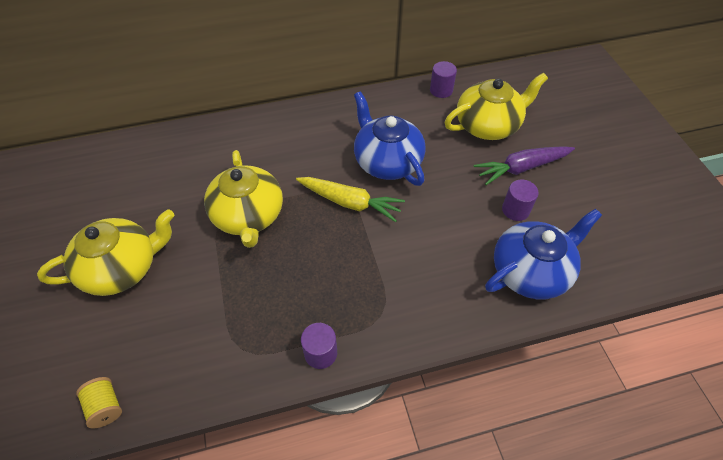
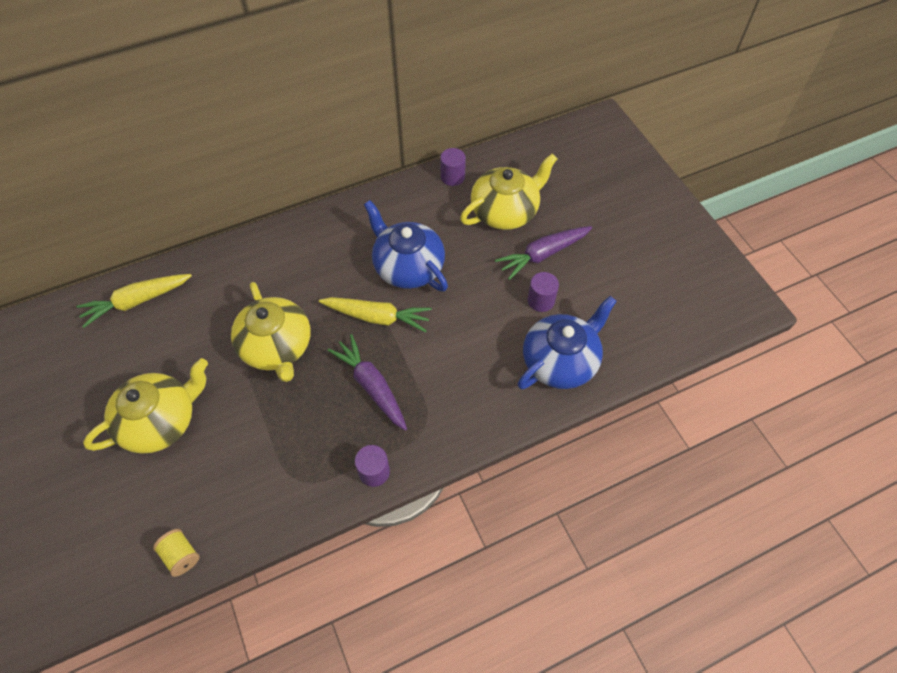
camera: 10 degrees left, 5 degrees up
none -> yellow carrot [76,274,192,328]
none -> purple carrot [327,334,407,431]

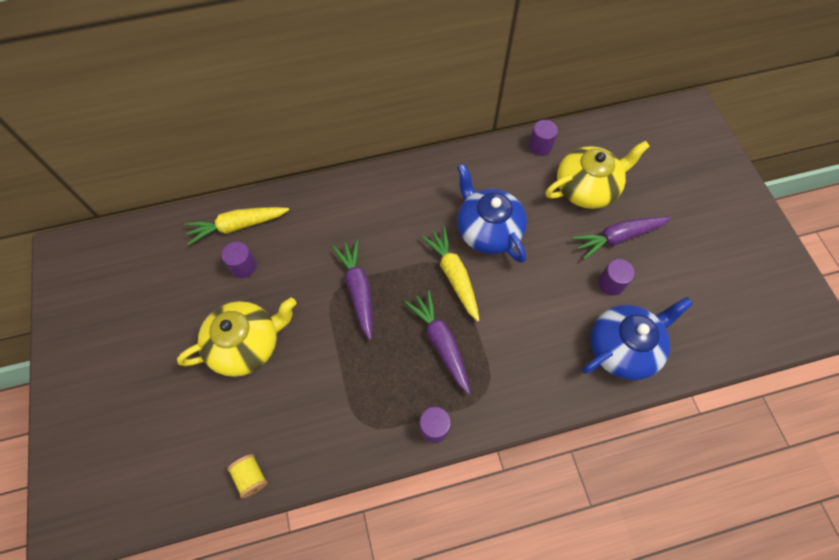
camera: 10 degrees right, 5 degrees up
yellow teapot [231,282,311,382] -> purple carrot [332,240,372,340]
yellow carrot [319,297,432,332] -> yellow carrot turned 135 degrees counterclockwise [421,227,480,322]
none -> purple cylinder [222,242,257,278]

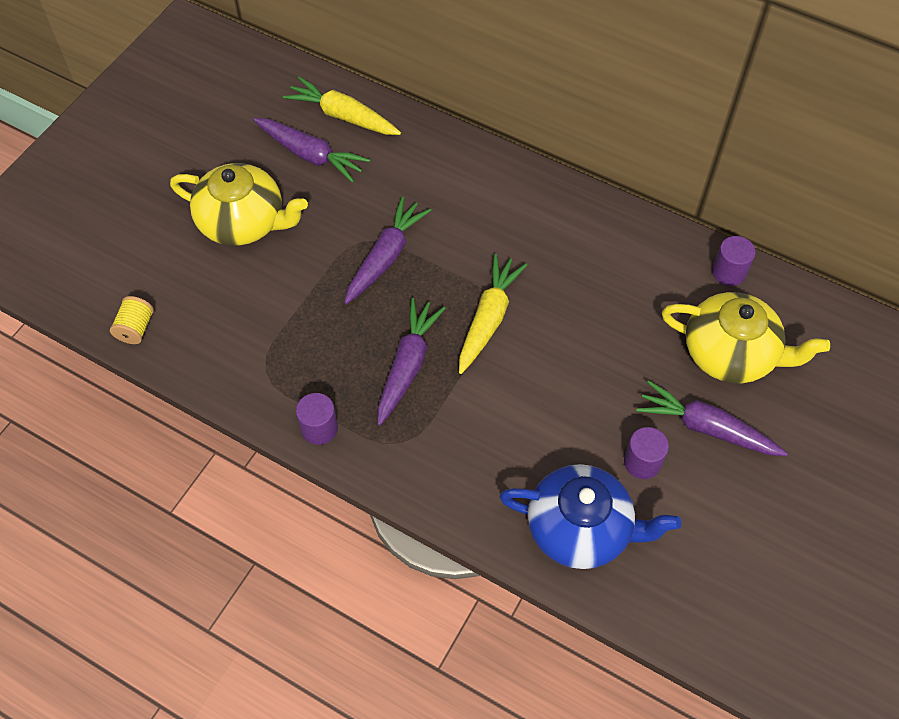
camera: 45 degrees right, 5 degrees down
purple cylinder [222,242,257,278] -> purple carrot [253,118,370,183]
blue teapot [457,163,527,263] -> none

